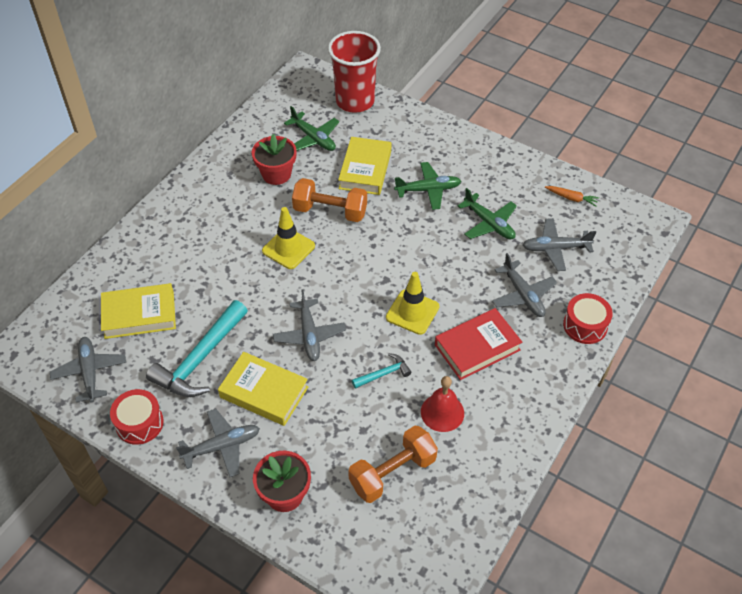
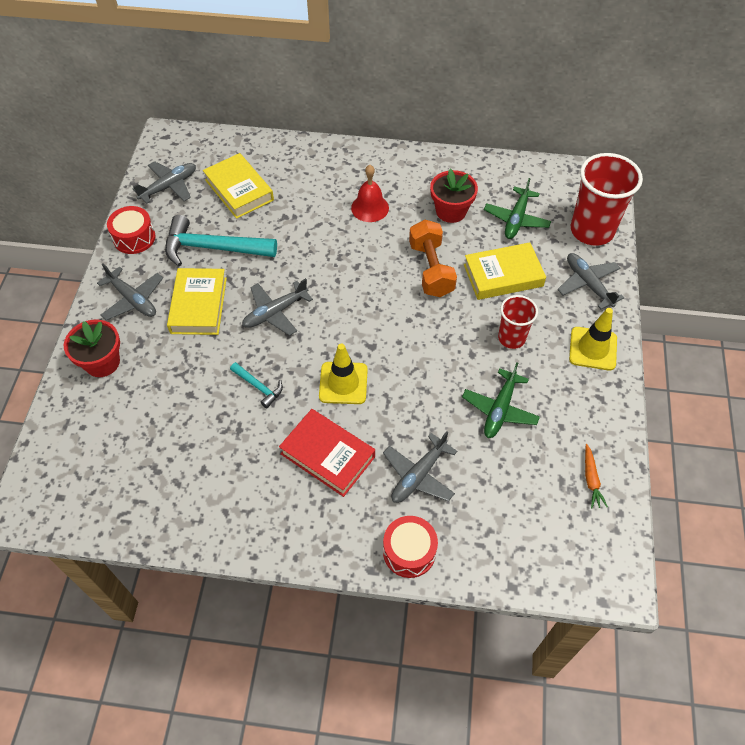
camera: 65 degrees right, 5 degrees up
yellow traffic cone [262,207,315,269] -> yellow traffic cone moved to [569,308,617,371]
orange dumbbell [348,426,438,503] -> none
green plane [394,162,461,210] -> red cup [498,295,538,349]
red bell [421,376,464,432] -> red bell moved to [351,165,389,222]
grey plane [523,218,596,271] -> grey plane moved to [557,253,624,309]

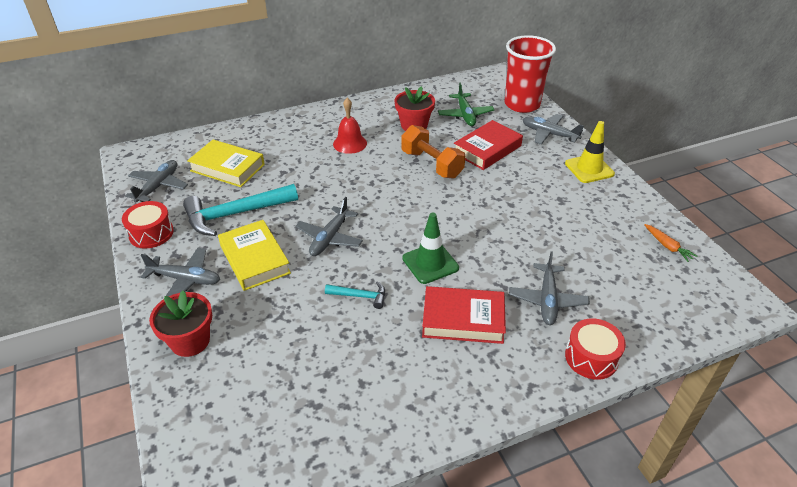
camera: 30 degrees left, 15 degrees down
yellow traffic cone [319,344,368,404] -> green traffic cone [402,213,459,284]
green plane [462,362,540,438] -> none
yellow book [464,242,546,300] -> red book [454,120,523,170]
red cup [498,295,538,349] -> none

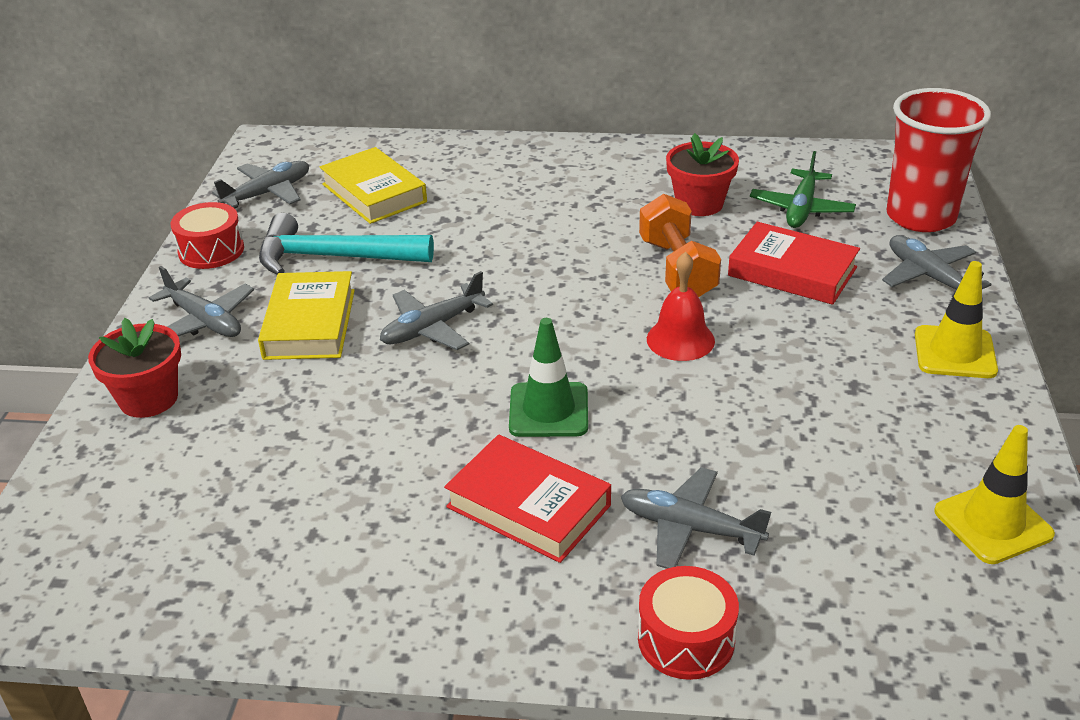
camera: 30 degrees right, 5 degrees down
turquoise hammer [325,281,385,309] -> none
red bell [333,98,367,154] -> red bell moved to [647,252,715,361]
red book [454,120,523,170] -> red book turned 45 degrees clockwise [728,222,860,305]
grey plane [509,251,590,325] -> grey plane turned 75 degrees clockwise [621,467,771,569]
orange carrot [644,224,697,262] -> yellow traffic cone [934,425,1055,564]

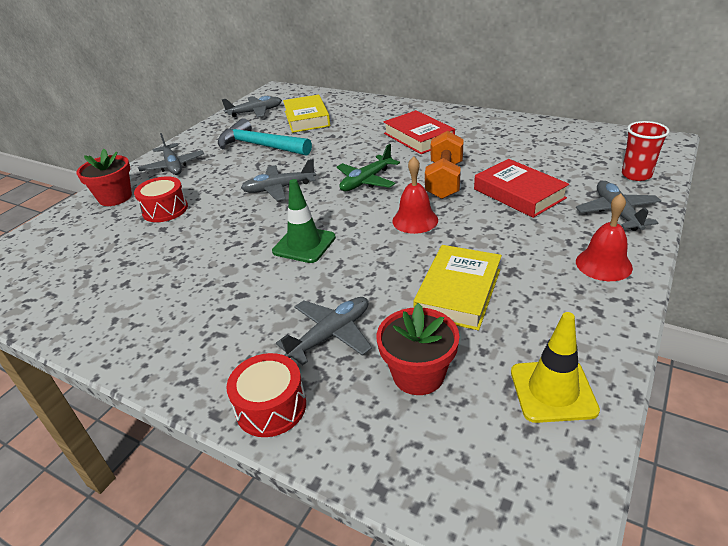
camera: 25 degrees right, 0 degrees up
red drum [171,202,244,269] -> red drum moved to [134,176,188,222]
yellow book [258,271,355,360] -> yellow book moved to [413,245,502,330]
red book [444,434,611,563] -> red book moved to [384,110,455,154]
grey plane [621,467,771,569] -> grey plane turned 90 degrees clockwise [276,297,372,365]
red flower pot [666,133,739,216] -> red flower pot moved to [377,303,460,395]
green plane [750,151,856,228] -> green plane moved to [337,144,400,191]
red cup [886,88,991,232] -> red cup [622,121,670,181], size x0.57
yellow traffic cone [915,261,998,378] -> red bell [576,194,633,281]

